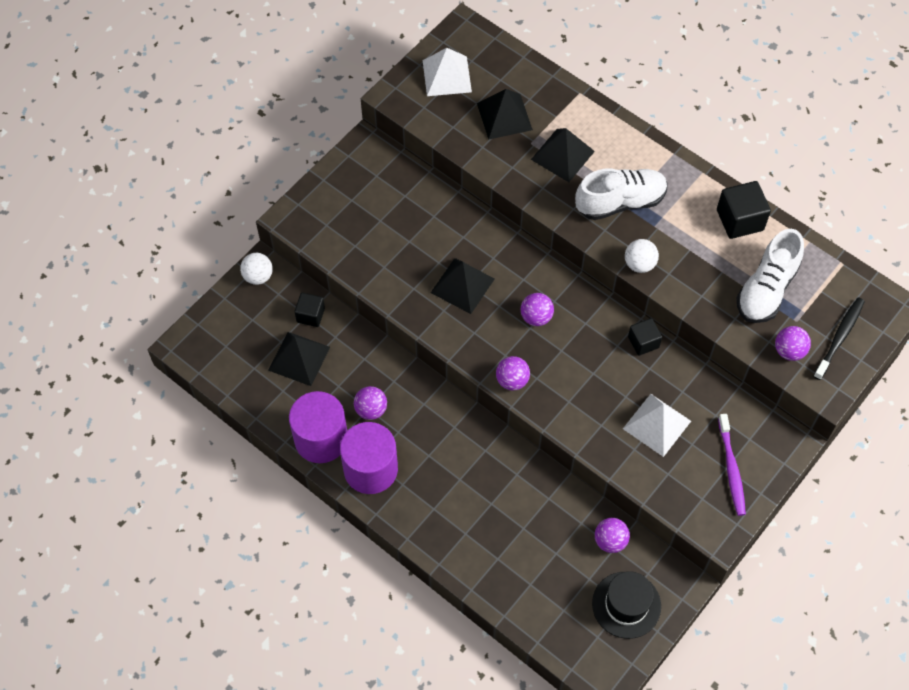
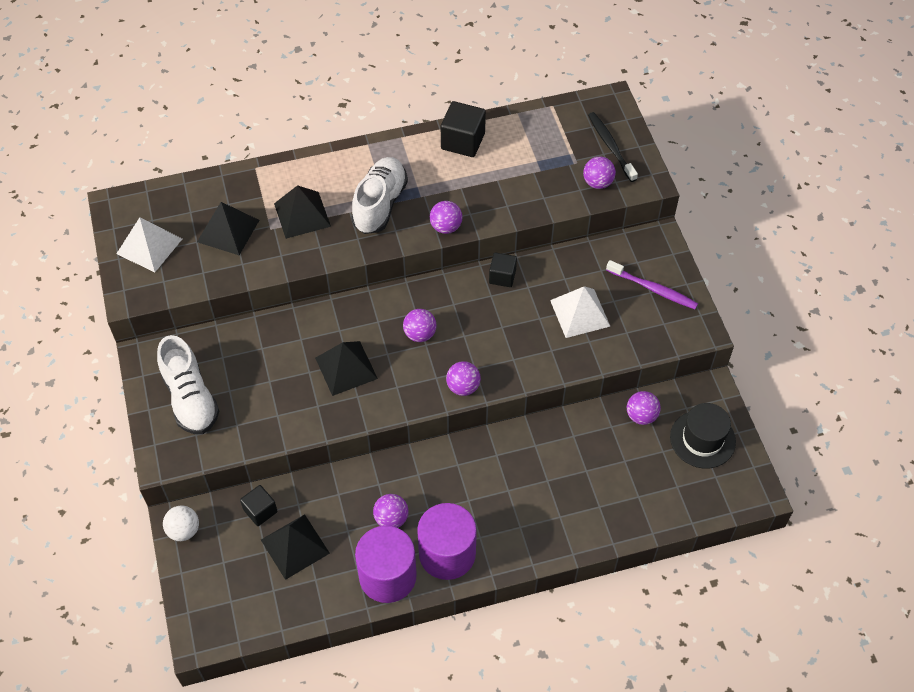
camera: 55 degrees left, 5 degrees down
white ball [625,239,659,273] -> purple ball [430,201,462,234]
white shoe [737,229,804,323] -> white shoe moved to [157,335,219,434]

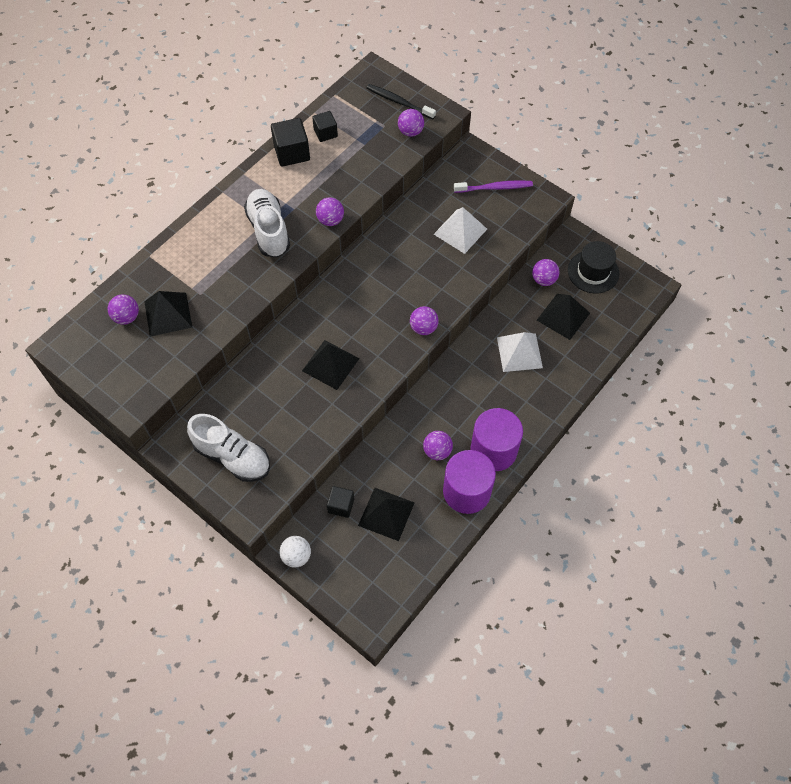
camera: 35 degrees left, 5 degrees up
white pyramid [116,217,182,272] -> white pyramid moved to [497,332,543,372]
black pyramid [274,185,331,239] -> black pyramid moved to [537,294,590,340]
purple ball [403,309,436,342] -> purple ball moved to [108,295,139,325]
black cube [489,253,517,287] -> black cube moved to [312,111,338,142]

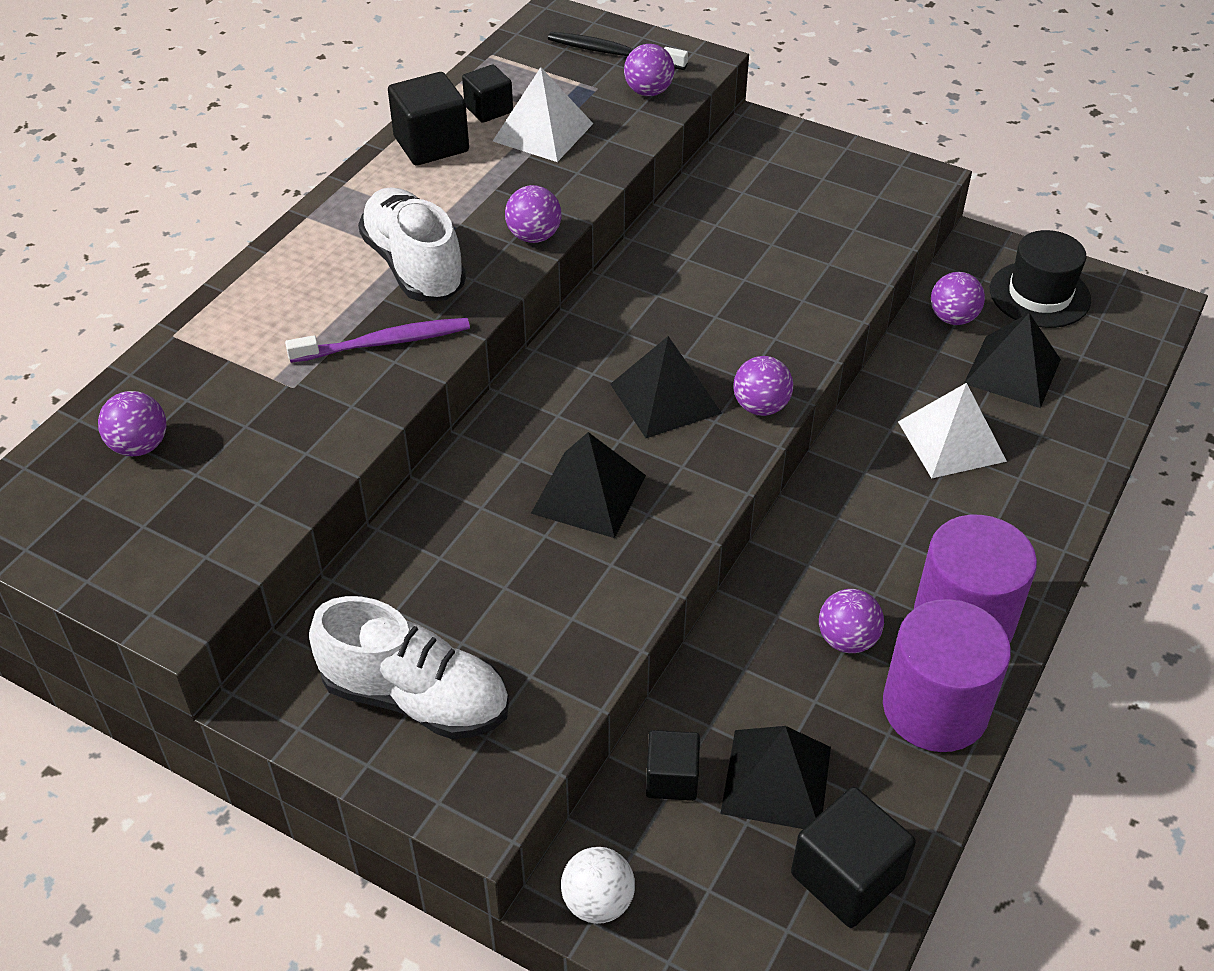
camera: 10 degrees left, 15 degrees down
black pyramid [144,291,193,337] -> black pyramid moved to [610,336,722,438]
white pyramid [434,207,487,254] -> white pyramid moved to [493,67,593,162]
purple toothbrush [454,180,533,193] -> purple toothbrush moved to [285,318,470,363]
none -> black cube [791,787,916,928]

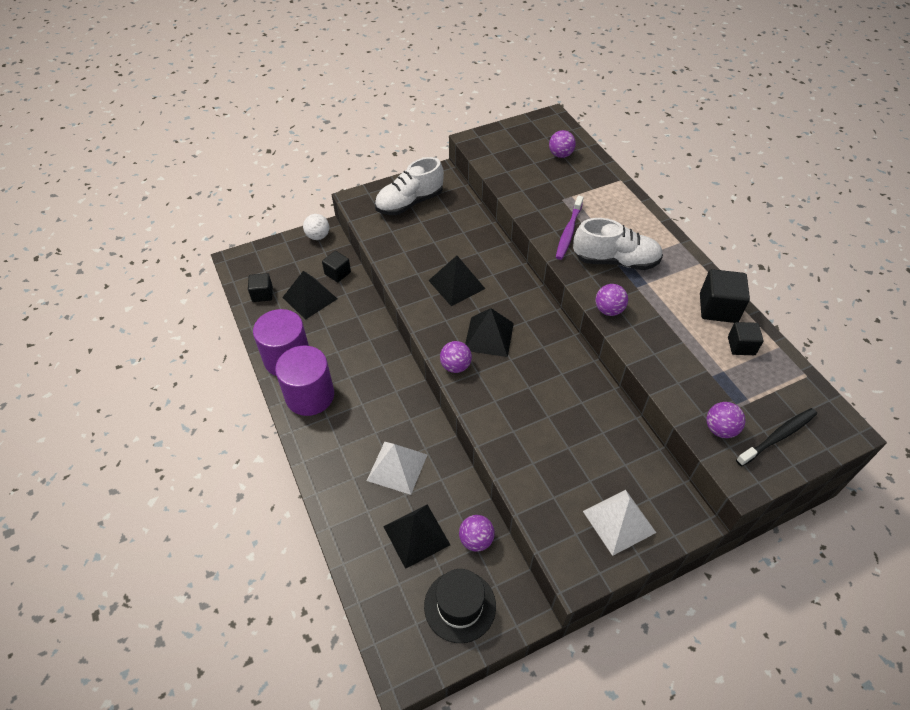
camera: 125 degrees right, 5 degrees up
white pyramid [493,67,593,162] -> white pyramid moved to [583,490,656,556]
black cube [791,787,916,928] -> black cube [248,273,273,302], size x0.63
purple ball [819,589,884,653] -> none

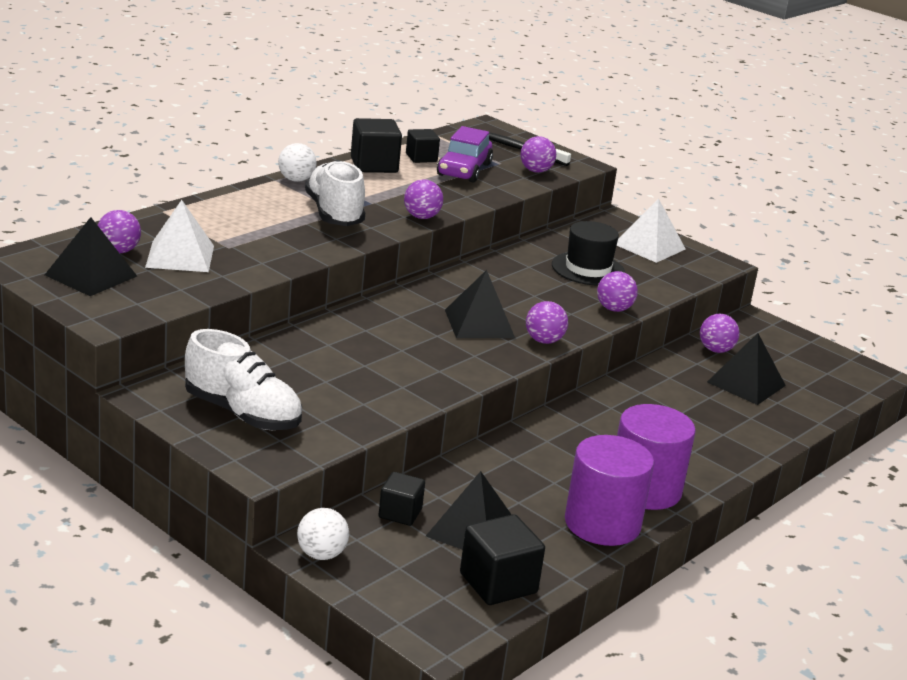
camera: 115 degrees left, 25 degrees down
black cube [248,273,273,302] -> black cube [460,514,545,605], size x1.58
white pyramid [367,442,427,495] -> white pyramid moved to [145,200,214,272]
black hat [424,569,496,643] -> black hat moved to [552,221,625,285]
black pyramid [428,256,485,306] -> black pyramid moved to [45,217,137,296]
purple toothbrush [556,196,584,260] -> none
none -> white ball [278,143,316,182]
none -> purple car [437,126,493,182]
none -> purple ball [597,271,638,312]

